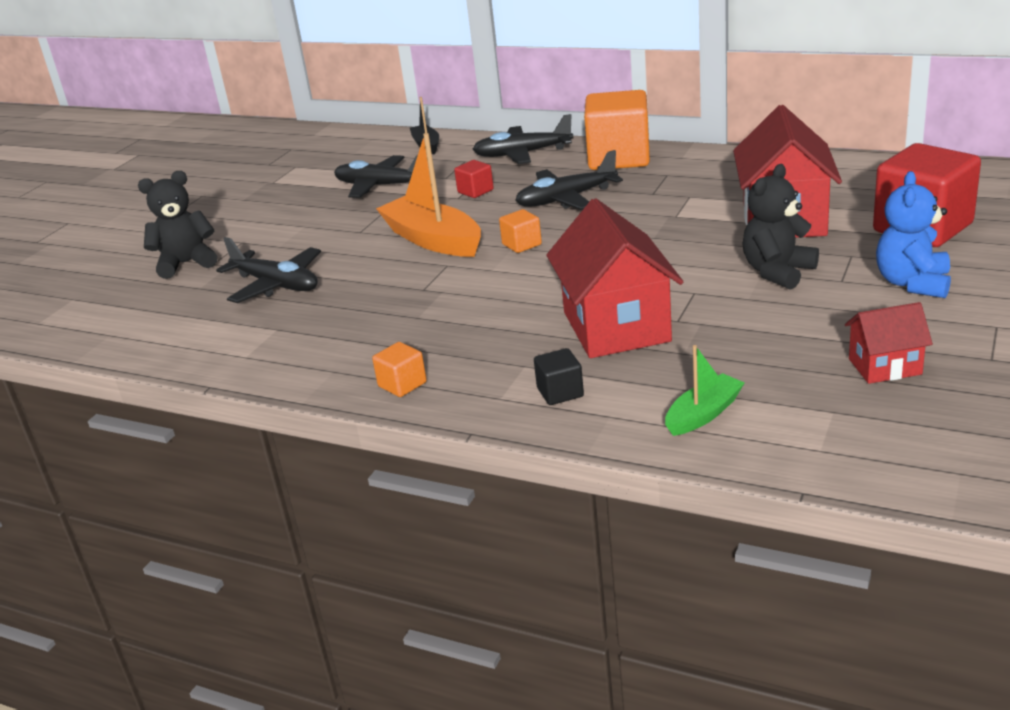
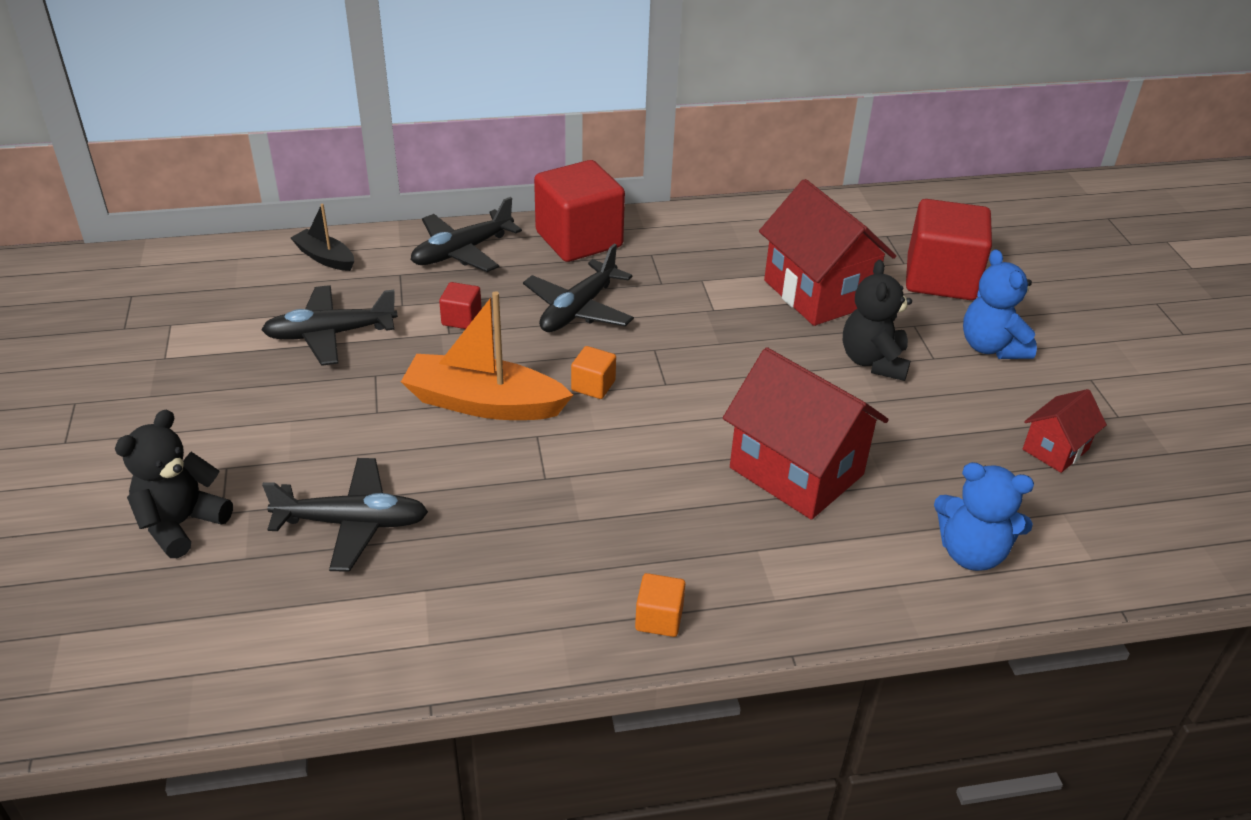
camera: 40 degrees left, 10 degrees up
black cube [534,348,584,405] -> none
orange cube [584,90,650,170] -> red cube [534,160,625,262]
green boat [665,345,744,436] -> blue teddy bear [934,462,1034,571]

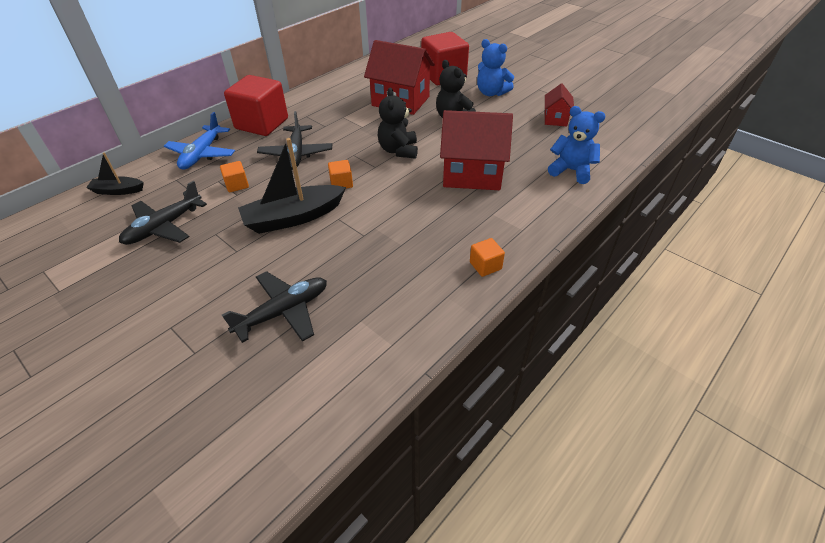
camera: 35 degrees left, 5 degrees up
black teddy bear [115,410,233,558] -> black teddy bear moved to [378,88,418,159]
orange boat [401,291,573,420] -> black boat [238,138,346,234]
black plane [411,197,522,272] -> blue plane [164,112,235,170]
red cube [439,282,482,329] -> orange cube [220,161,249,192]
blue teddy bear [934,462,1034,571] -> blue teddy bear turned 135 degrees counterclockwise [548,106,606,184]

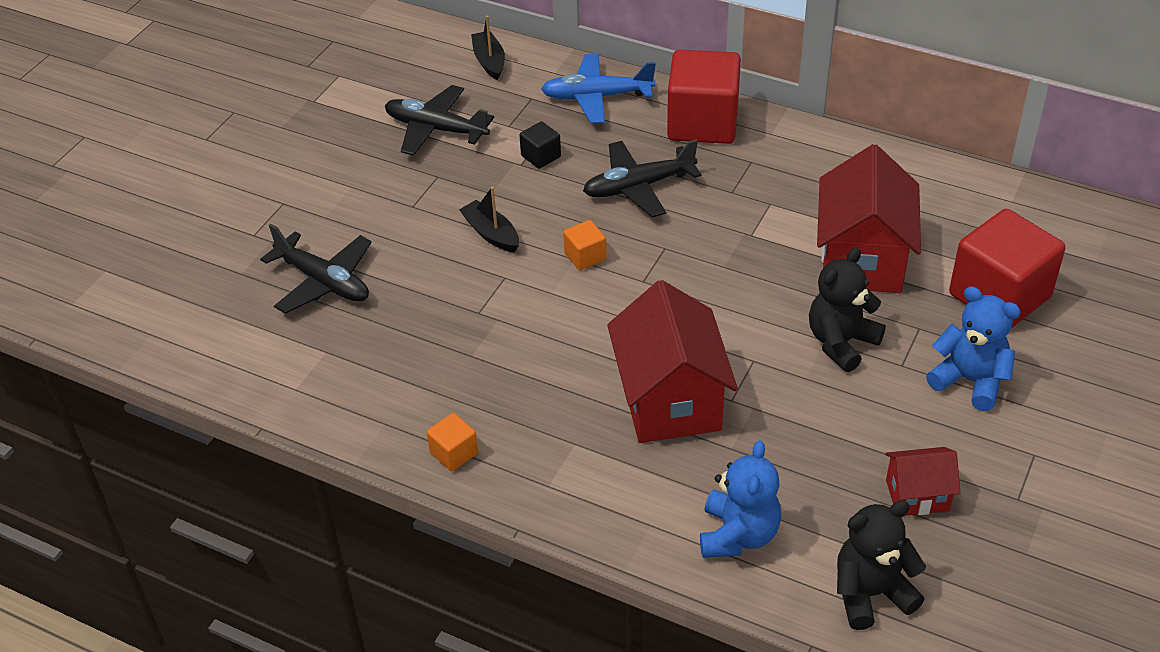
camera: 75 degrees right, 0 degrees up
orange cube [220,161,249,192] -> black cube [520,121,561,169]
black boat [238,138,346,234] -> black boat [459,187,519,253], size x0.55
black teddy bear [378,88,418,159] -> black teddy bear moved to [837,500,926,630]
blue teddy bear [477,39,514,96] -> blue teddy bear turned 105 degrees clockwise [926,286,1021,411]

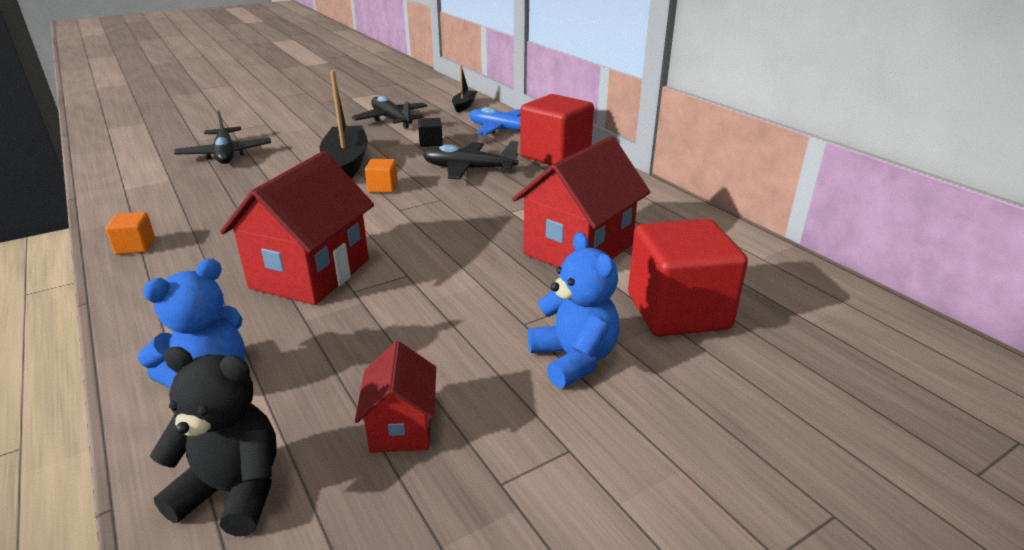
camera: 30 degrees right, 15 degrees down
black boat [459,187,519,253] -> black boat [320,70,368,179], size x1.83
black teddy bear [809,247,886,372] -> none
red house [885,447,960,516] -> red house turned 60 degrees clockwise [355,341,436,453]

